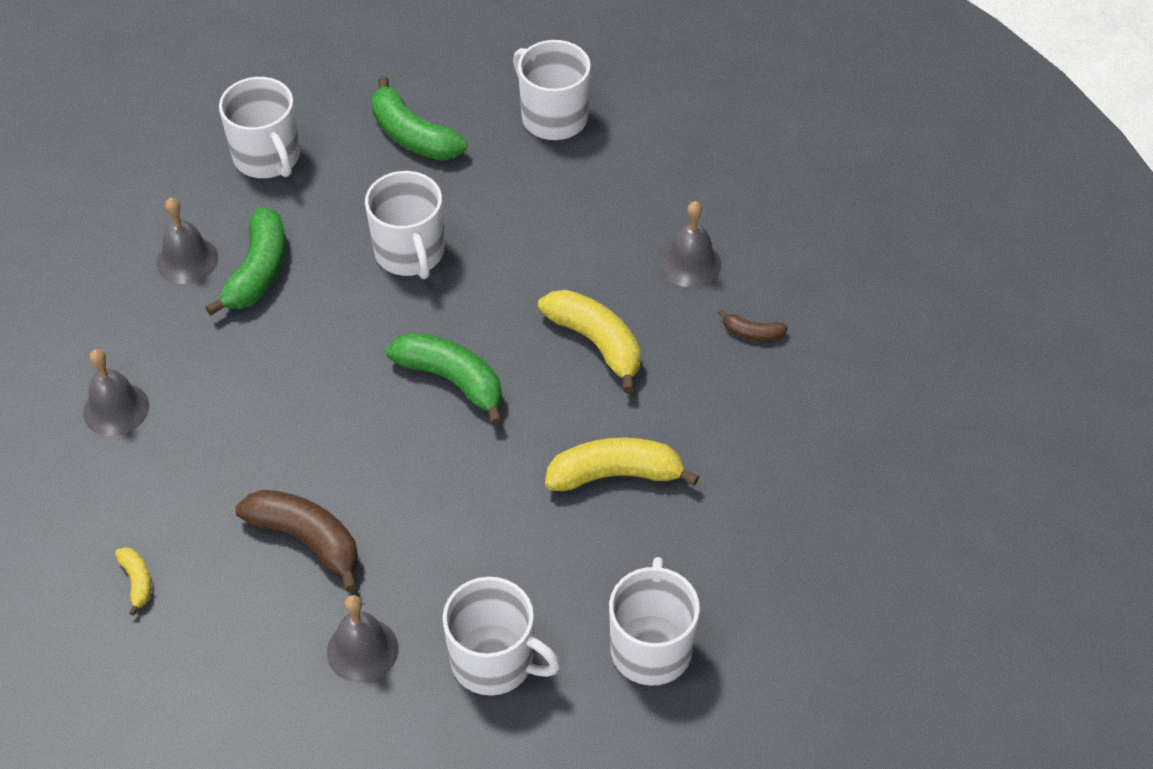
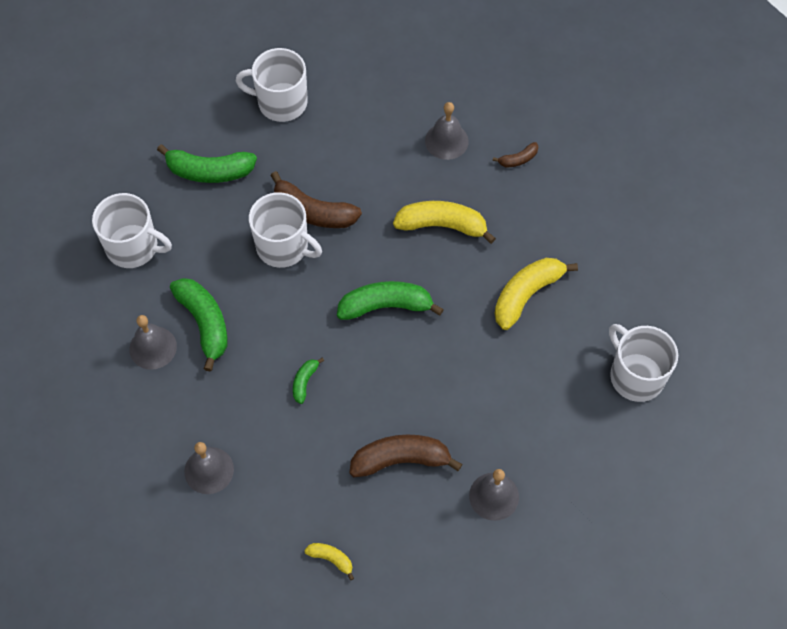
camera: 40 degrees left, 10 degrees up
white mug [443,577,560,696] -> none
none -> brown banana [270,171,362,228]
none -> green banana [293,357,324,404]

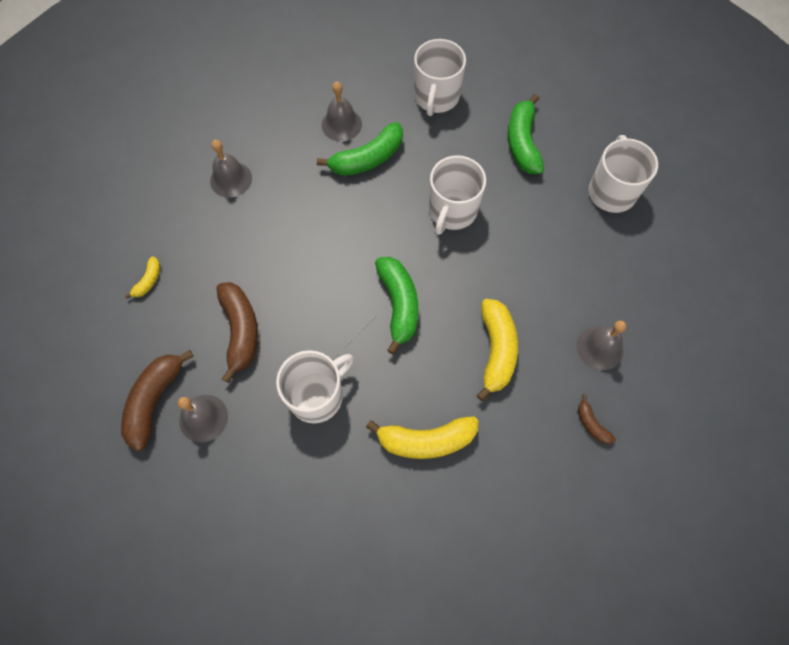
camera: 85 degrees right, 5 degrees up
brown banana [270,171,362,228] -> brown banana moved to [121,350,194,452]
green banana [293,357,324,404] -> none
yellow banana [495,258,578,330] -> yellow banana turned 135 degrees clockwise [366,416,478,459]
white mug [609,324,678,402] -> white mug moved to [276,350,354,423]

